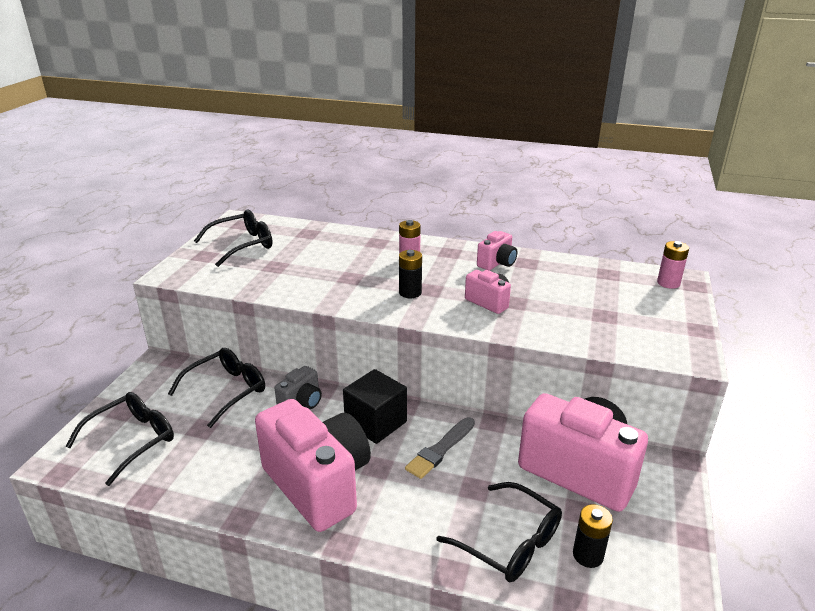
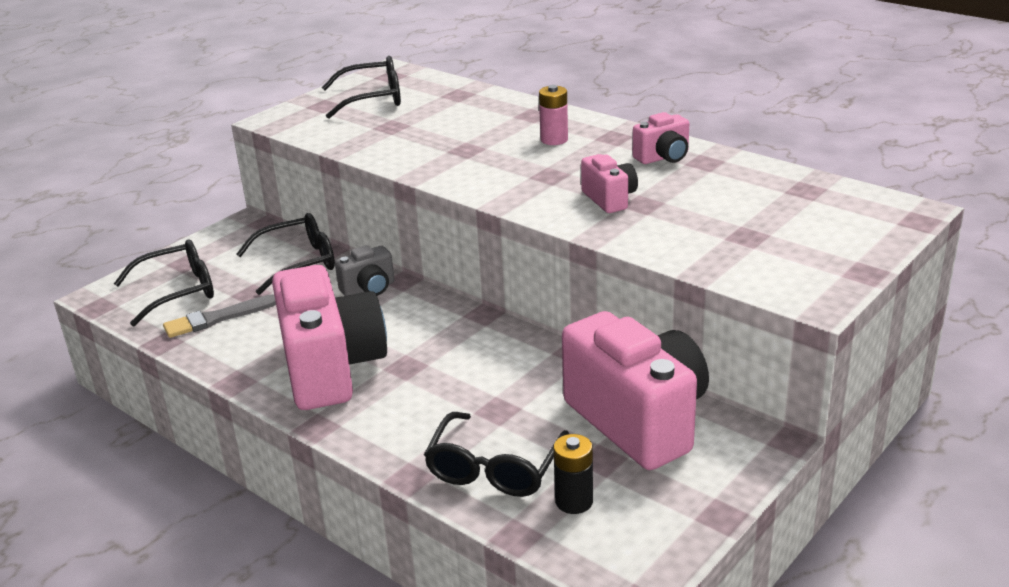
camera: 25 degrees right, 0 degrees up
black cube [343,369,407,444] -> none
black battery [399,250,422,298] -> none
grey brush [405,417,475,479] -> grey brush moved to [163,294,276,338]
black glasses [437,482,562,582] -> black glasses turned 45 degrees clockwise [424,412,569,497]
pink battery [657,241,689,289] -> none

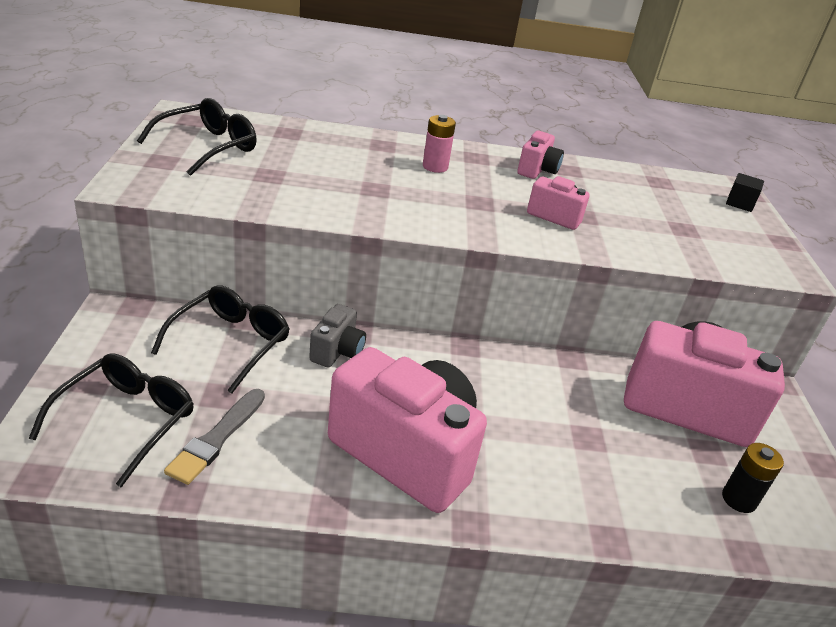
camera: 45 degrees left, 5 degrees up
black glasses [424,412,569,497] -> none
none -> black cube [726,173,764,212]

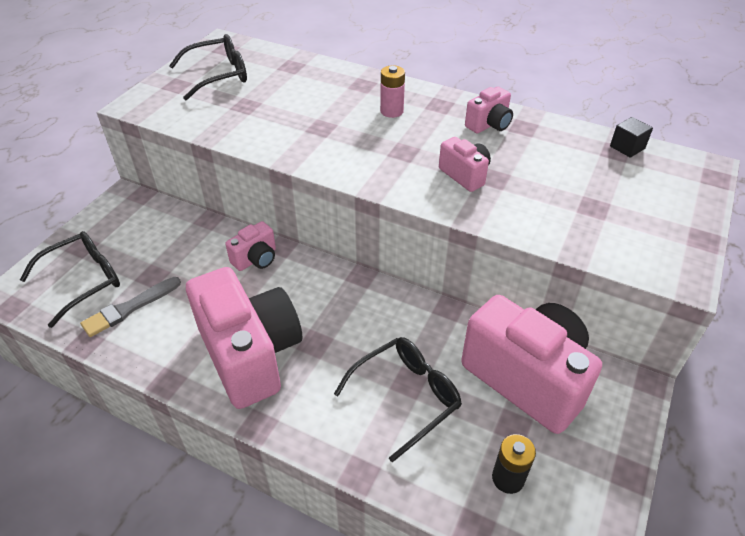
camera: 30 degrees right, 10 degrees up
black glasses [151,286,289,394] -> black glasses moved to [334,337,462,463]
grey camera [309,304,366,368] -> pink camera [225,221,276,271]
black cube [726,173,764,212] -> black cube moved to [610,117,653,158]

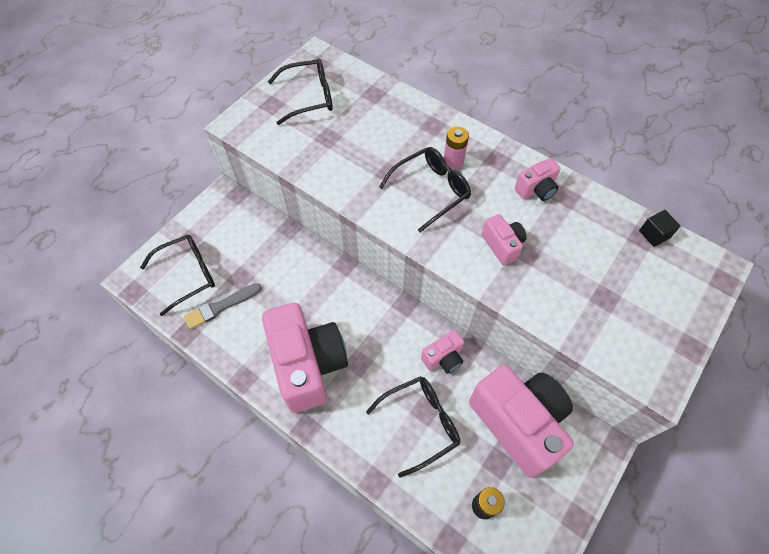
camera: 10 degrees right, 15 degrees up
pink camera [225,221,276,271] -> pink camera moved to [421,330,464,374]
none -> black glasses [379,147,471,232]

